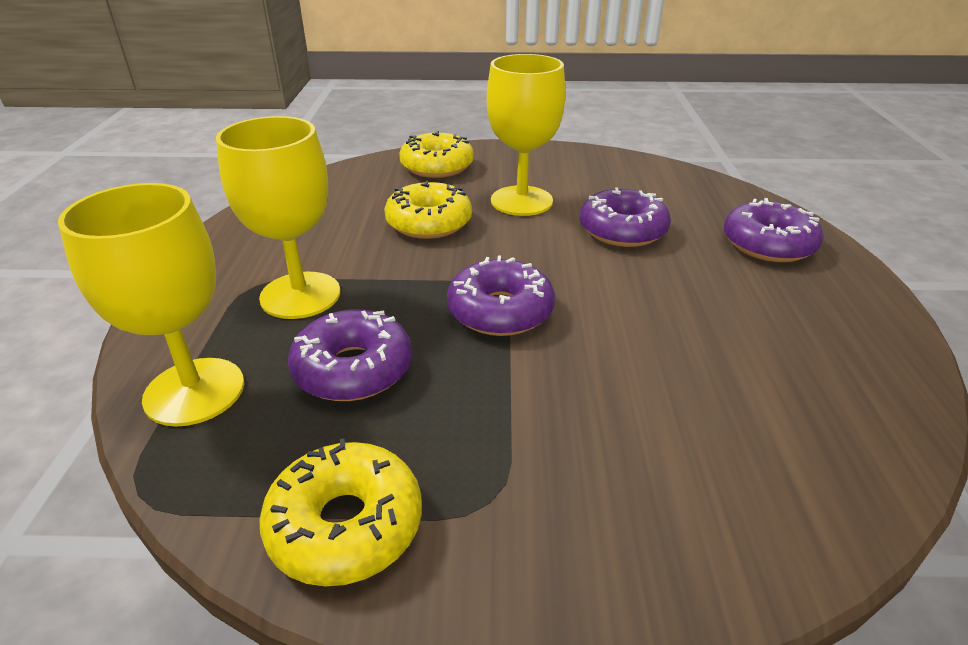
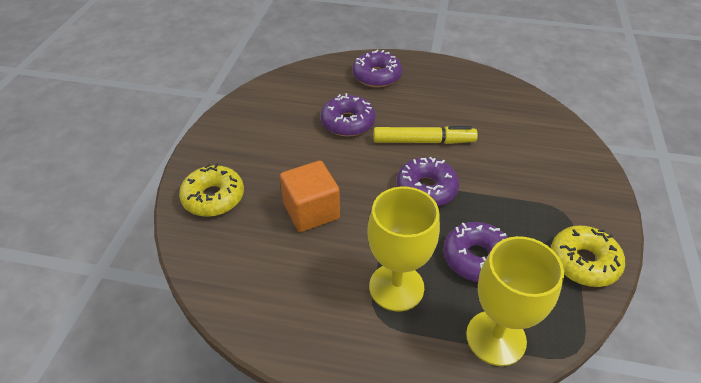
camera: 80 degrees left, 10 degrees up
yellow donut [384,181,472,239] -> orange cube [280,161,340,232]
yellow goblet [487,54,566,216] -> none
none -> yellow marker [374,126,478,144]

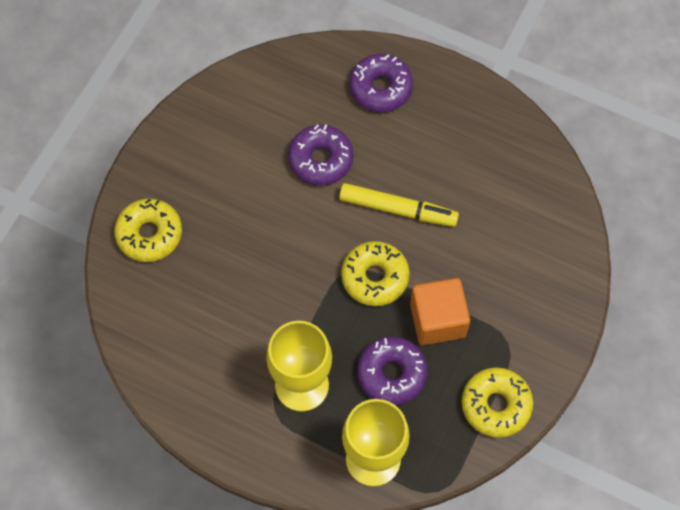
camera: 15 degrees right, 20 degrees up
orange cube [280,161,340,232] -> orange cube moved to [410,278,470,345]
purple donut [396,157,459,206] -> yellow donut [341,241,410,306]

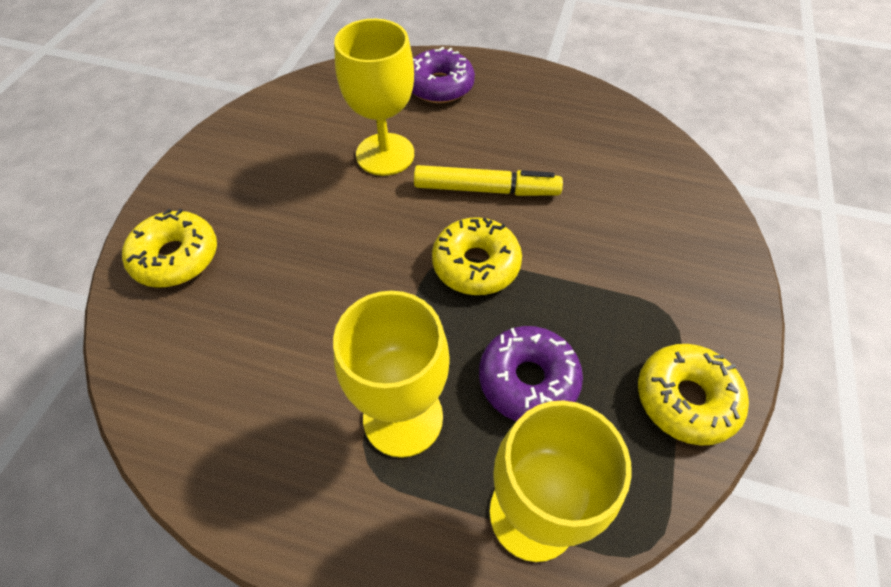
camera: 10 degrees left, 10 degrees down
purple donut [288,124,353,186] -> yellow goblet [334,19,414,176]
orange cube [410,278,470,345] -> none

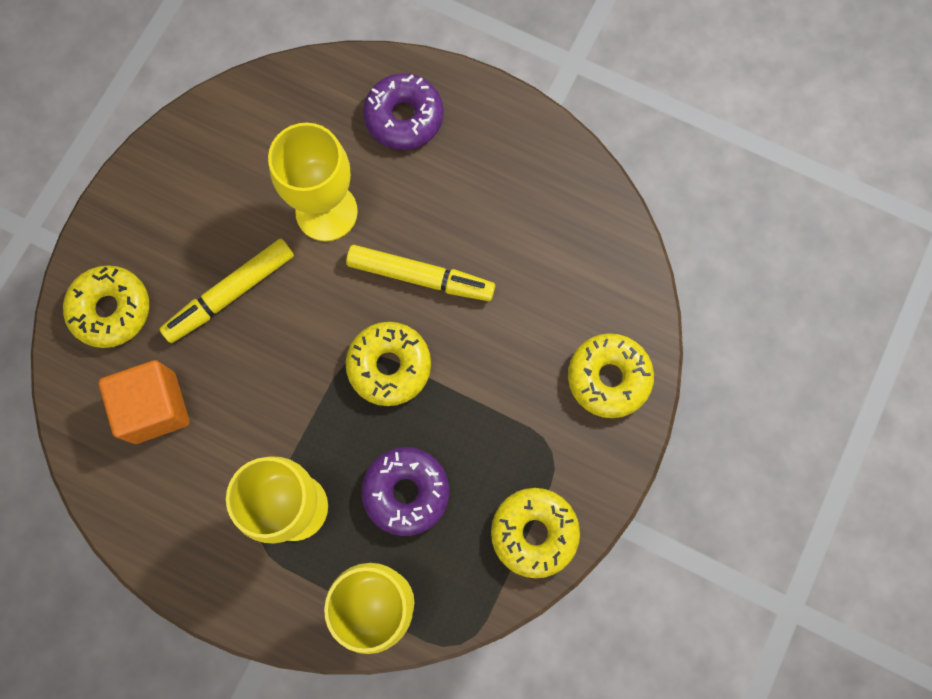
camera: 10 degrees right, 20 degrees up
none -> orange cube [98,360,189,444]
none -> yellow marker [160,239,294,343]
none -> yellow donut [568,333,654,418]

